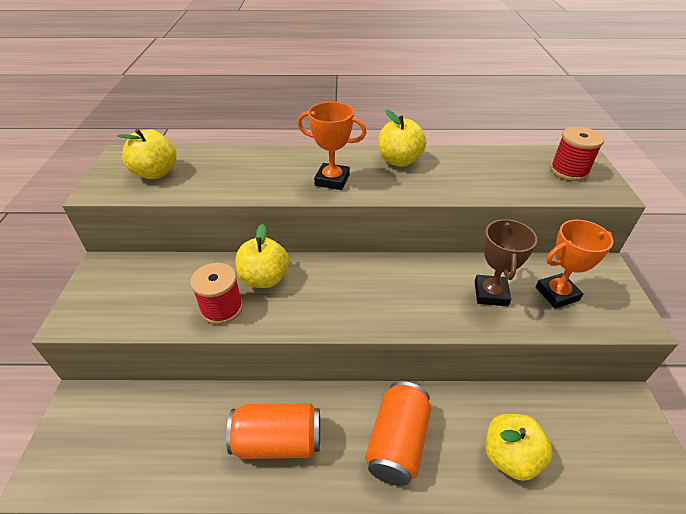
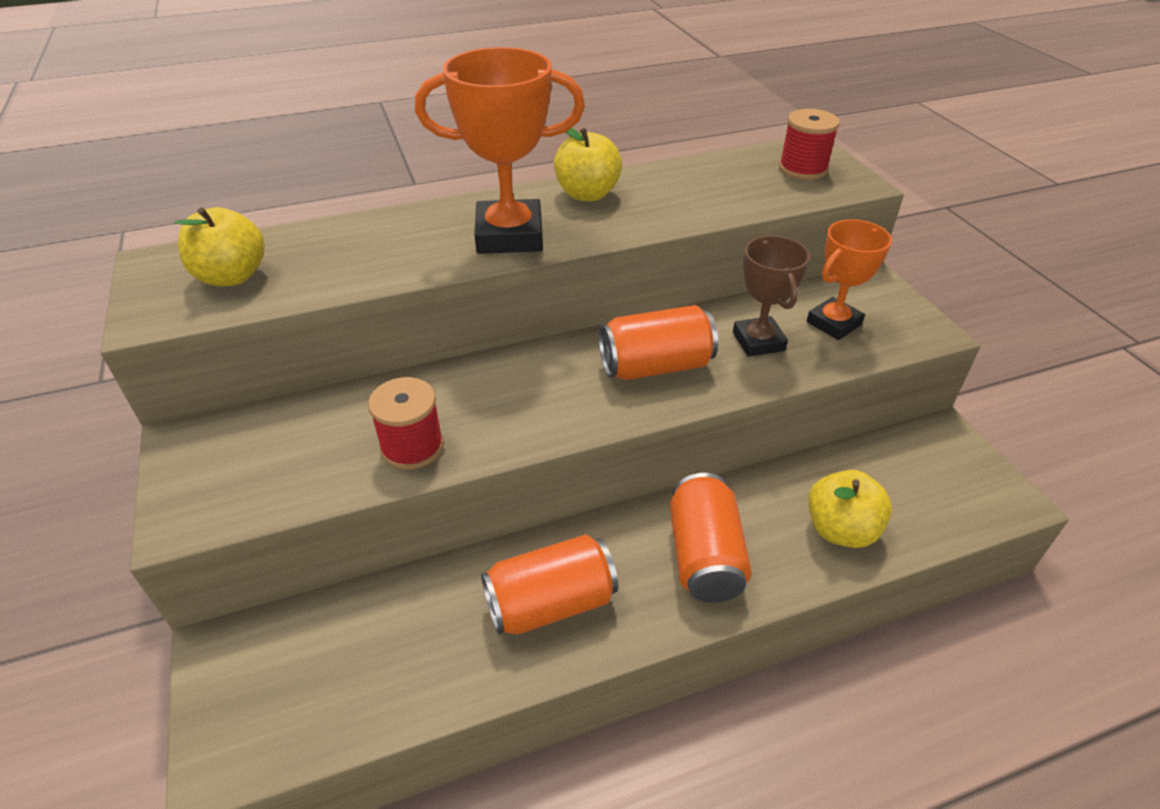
camera: 20 degrees left, 0 degrees up
yellow apple [235,224,289,288] -> none
orange trophy [297,102,367,190] -> orange trophy [415,47,585,254], size x1.56
none -> orange can [599,305,718,380]

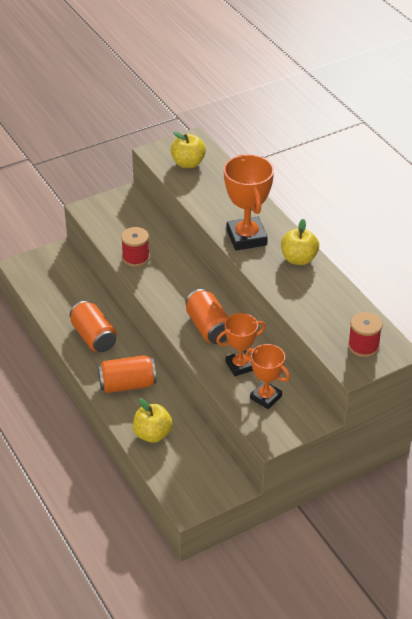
camera: 80 degrees right, 0 degrees up
brown trophy [733,236,810,357] -> orange trophy [216,313,266,376]

